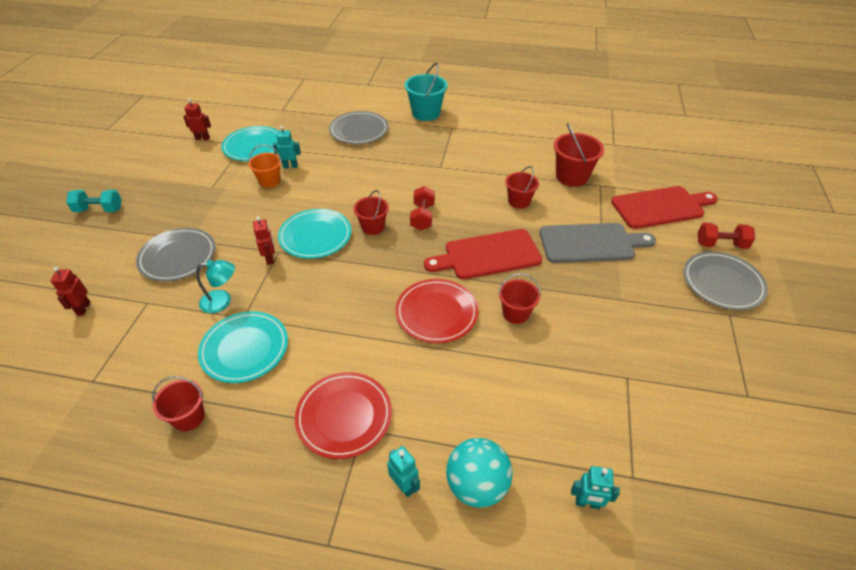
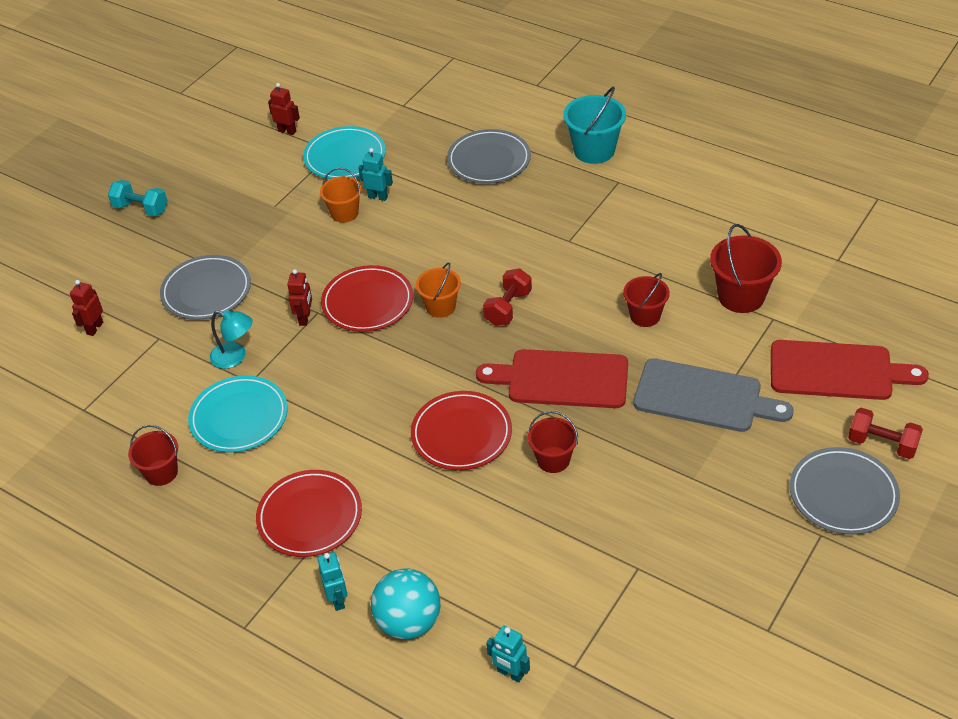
camera: 25 degrees right, 0 degrees up
turquoise plate [278,209,351,259] -> red plate [321,265,413,332]
red bucket [354,190,389,235] -> orange bucket [416,263,461,318]

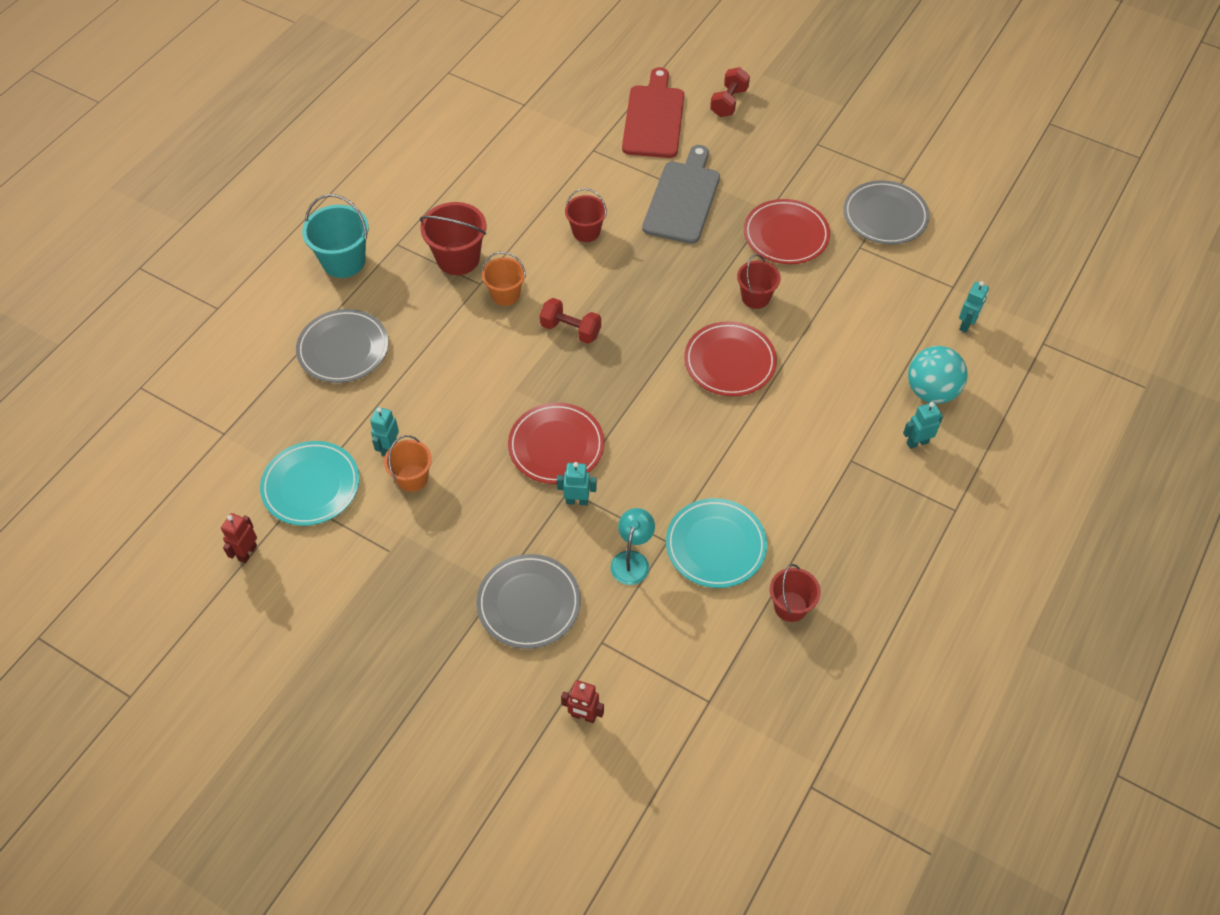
camera: 95 degrees left, 10 degrees up
turquoise dumbbell [108,180,168,216] -> none
red plate [256,470,362,557] -> red plate moved to [744,199,830,264]
red robot [287,269,312,326] -> turquoise robot [557,462,597,505]
orange bucket [416,263,461,318] -> orange bucket moved to [482,252,526,306]
red cutting board [476,349,628,408] -> none
red bucket [710,224,782,313] -> red bucket moved to [420,202,486,275]
grey plate [790,447,900,535] -> grey plate moved to [843,180,930,245]

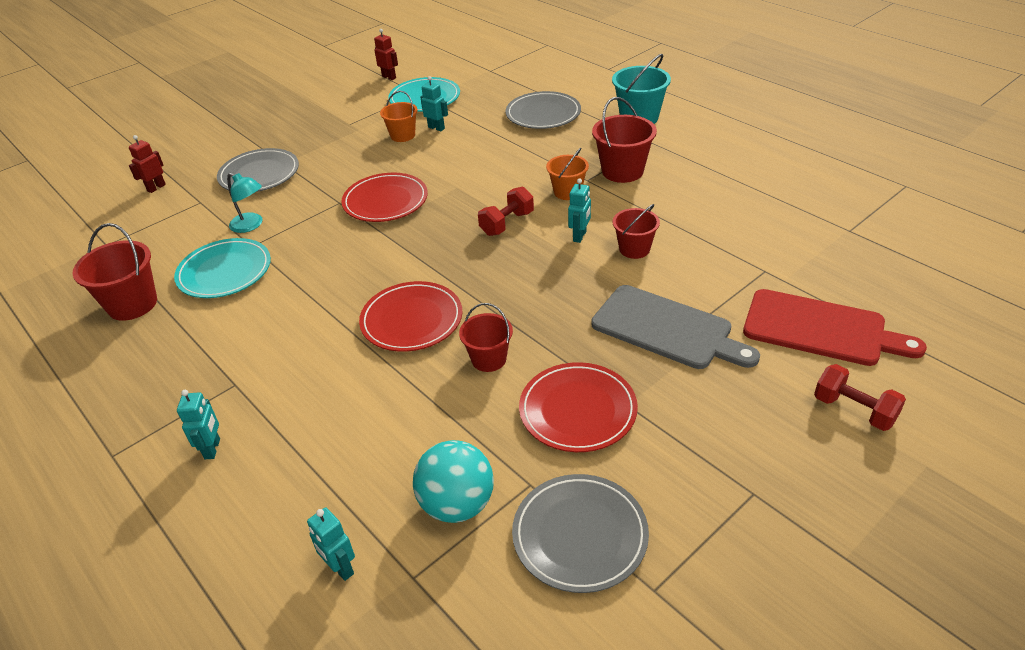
camera: 110 degrees right, 15 degrees down
turquoise robot [557,462,597,505] -> turquoise robot moved to [568,179,591,243]
red bucket [770,564,821,622] -> red bucket [73,223,157,321], size x1.53
turquoise ball [908,346,968,404] -> turquoise ball moved to [413,440,494,523]

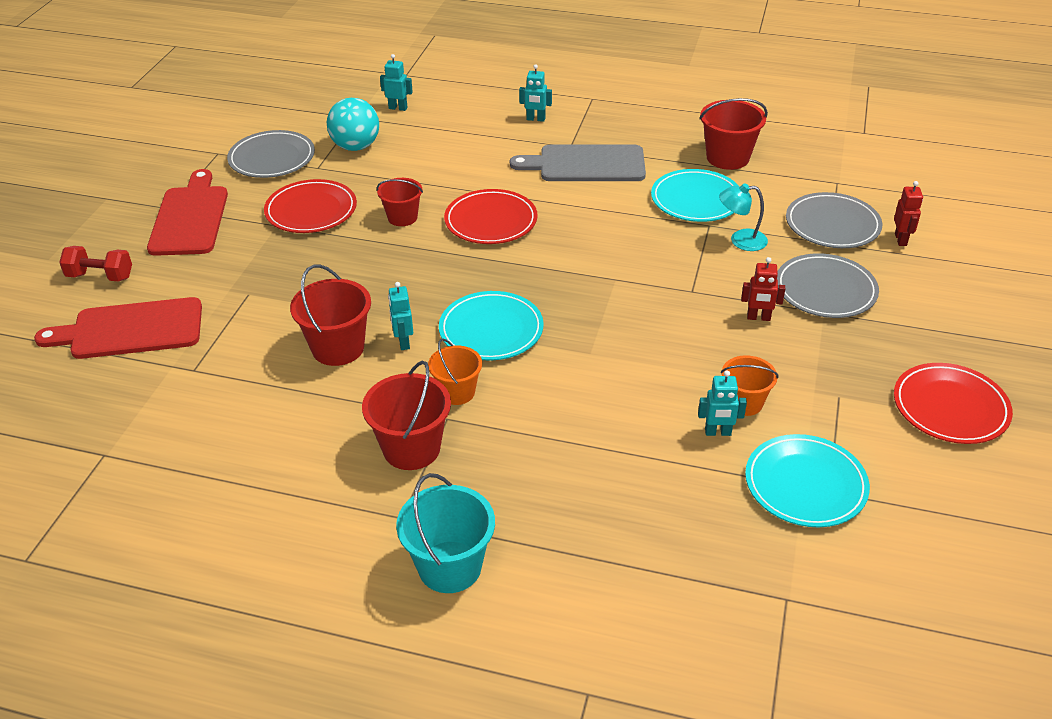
camera: 145 degrees right, 0 degrees up
turquoise robot [177,390,220,459] -> turquoise robot turned 45 degrees counterclockwise [519,64,552,122]
red plate [342,173,428,222] -> red plate moved to [894,363,1013,444]
red robot [374,29,398,80] -> red robot moved to [741,257,785,321]
red dumbbell [478,186,534,236] -> turquoise plate [439,291,544,361]
grey plate [505,91,581,129] -> grey plate moved to [786,192,882,248]
grey cutting board [591,285,760,369] -> grey cutting board moved to [510,144,646,181]
red bucket [613,204,660,259] -> red bucket [290,264,371,366], size x1.53
none -> red cutting board [147,169,228,256]

